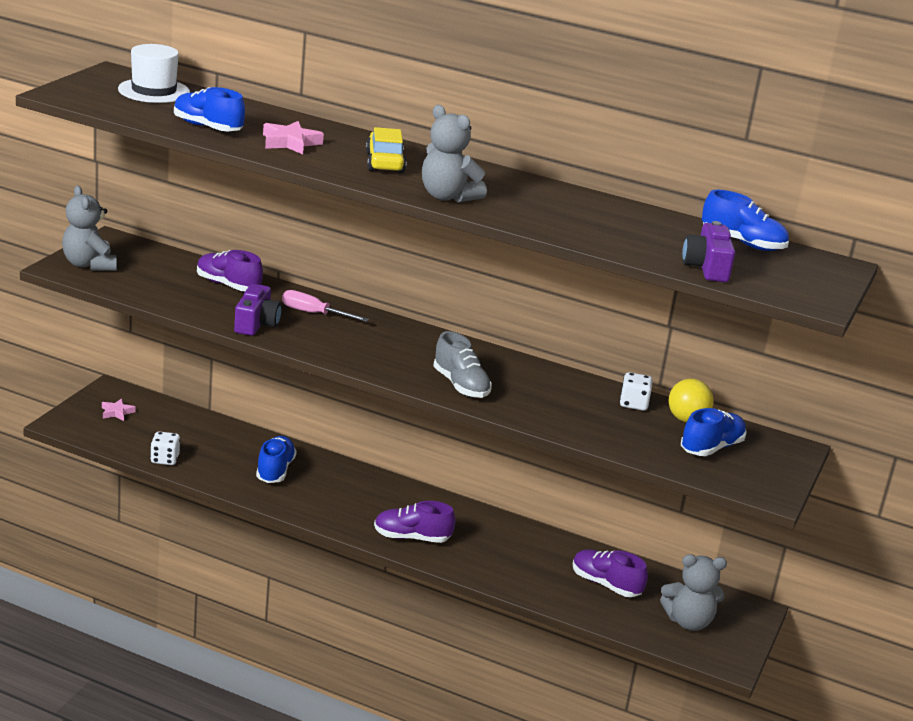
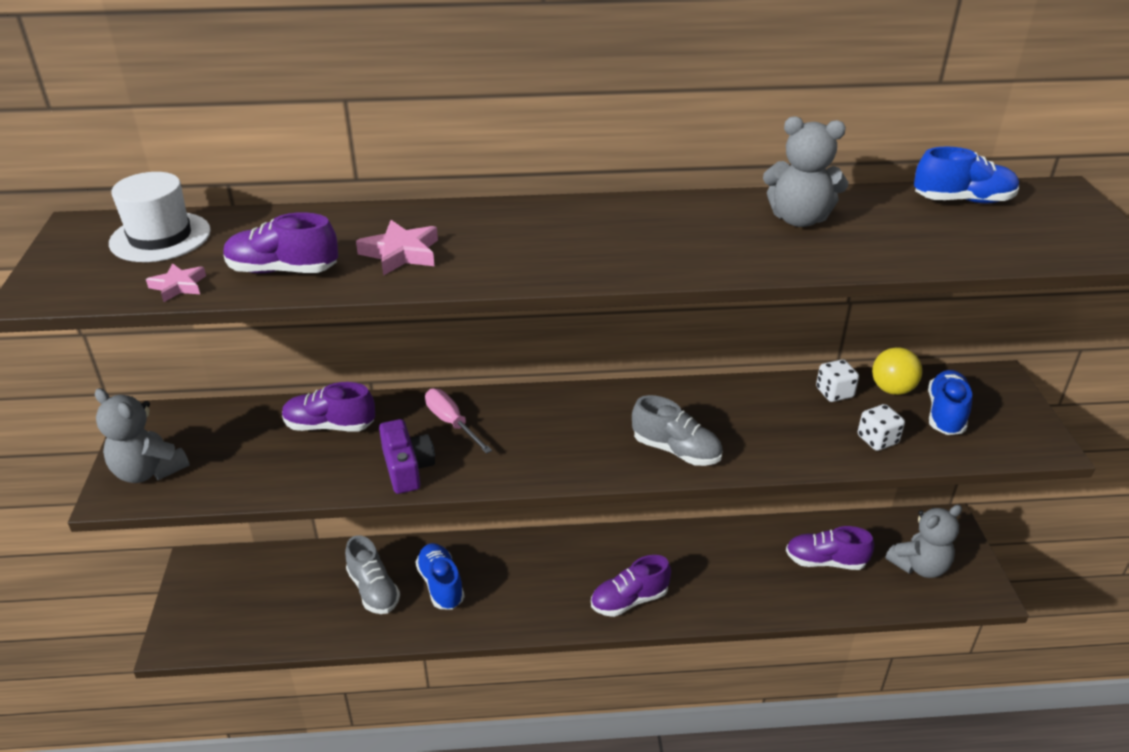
camera: 25 degrees left, 10 degrees up
pink star [102,398,136,421] -> pink star moved to [146,263,206,302]
white dice [150,431,180,465] -> white dice moved to [858,404,905,451]
blue shoe [174,87,245,131] -> purple shoe [223,212,338,273]
pink screwdriver [282,290,369,322] -> pink screwdriver turned 60 degrees clockwise [425,388,492,454]
yellow car [366,127,406,173] -> none
grey teddy bear [422,105,487,203] -> grey teddy bear moved to [763,116,848,227]
purple camera [682,221,735,282] -> none
none -> grey shoe [345,535,400,614]

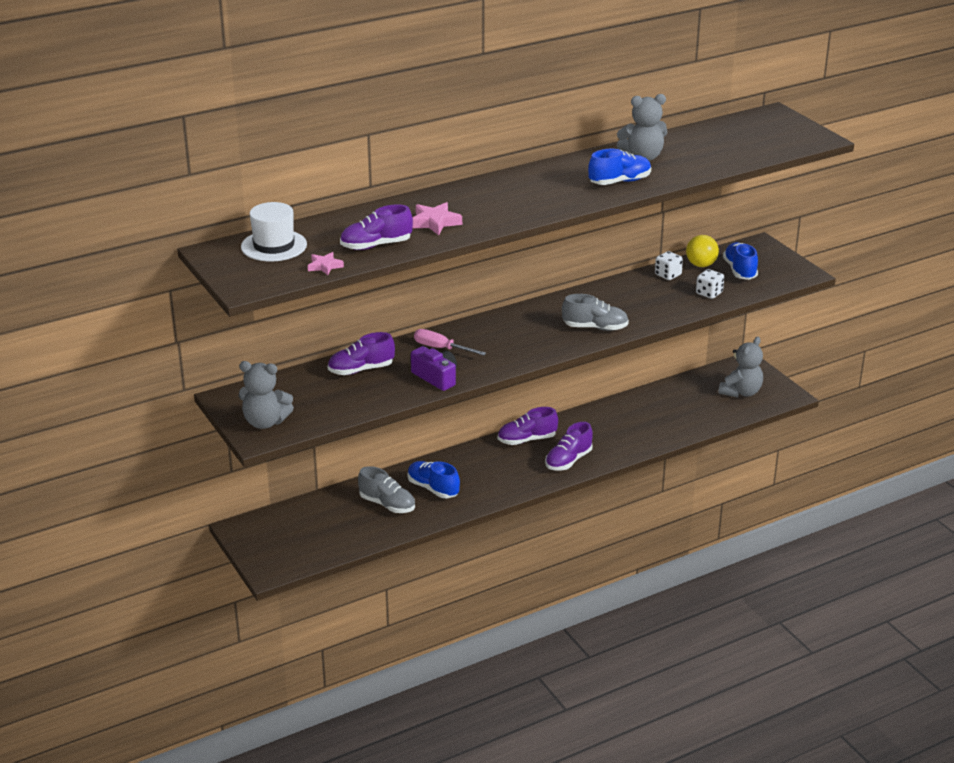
camera: 25 degrees left, 5 degrees down
purple shoe [786,526,874,570] -> purple shoe moved to [498,407,558,445]
blue shoe [914,147,1019,203] -> blue shoe moved to [588,149,651,185]

